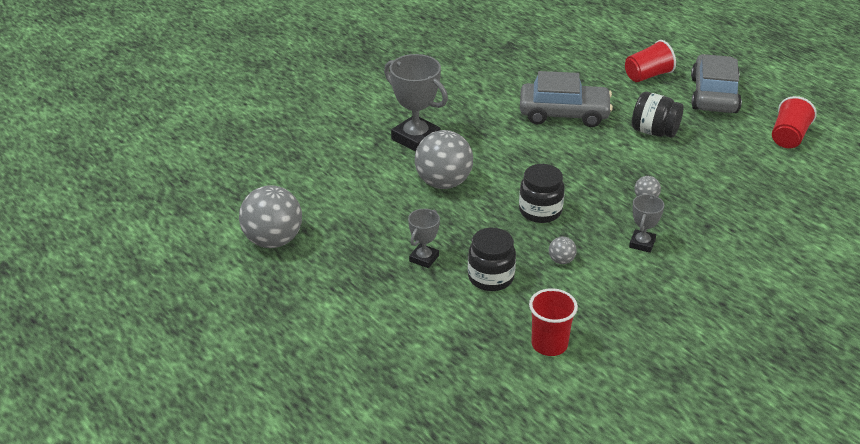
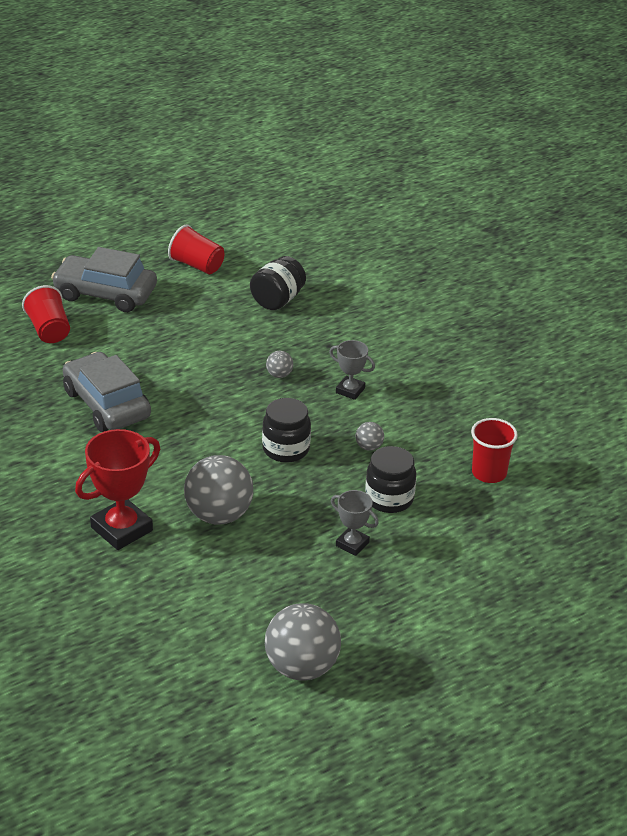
camera: 85 degrees left, 0 degrees up
grey trophy [384,54,448,152] -> red trophy [75,429,160,550]
grey car [520,71,613,127] -> grey car turned 45 degrees counterclockwise [63,352,151,432]
black jar [632,92,684,138] -> black jar moved to [250,256,306,310]

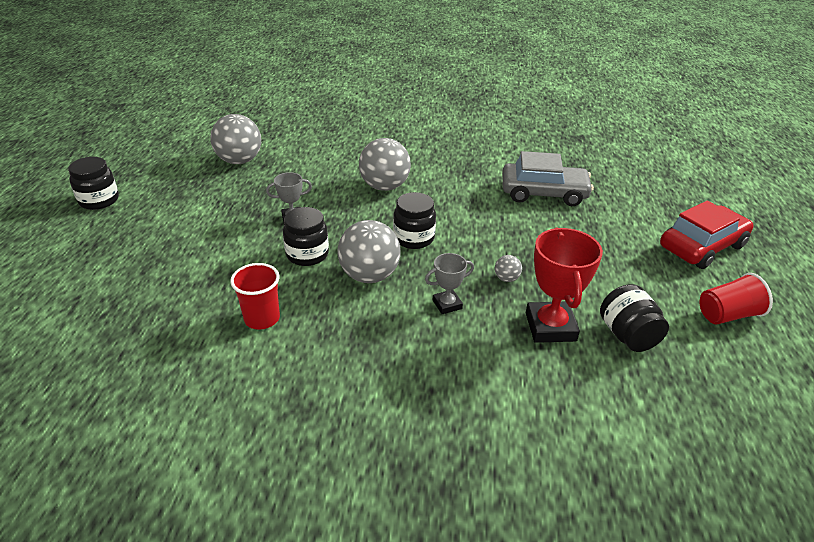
camera: 130 degrees right, 0 degrees up
red cup [22,285,70,343] -> none
grey car [51,247,157,312] -> red car [660,201,753,269]
red trophy [75,429,160,550] -> red trophy moved to [526,227,603,343]
grey ball [356,422,384,451] -> grey ball [337,220,401,283], size x2.28
none -> black jar [68,157,119,210]

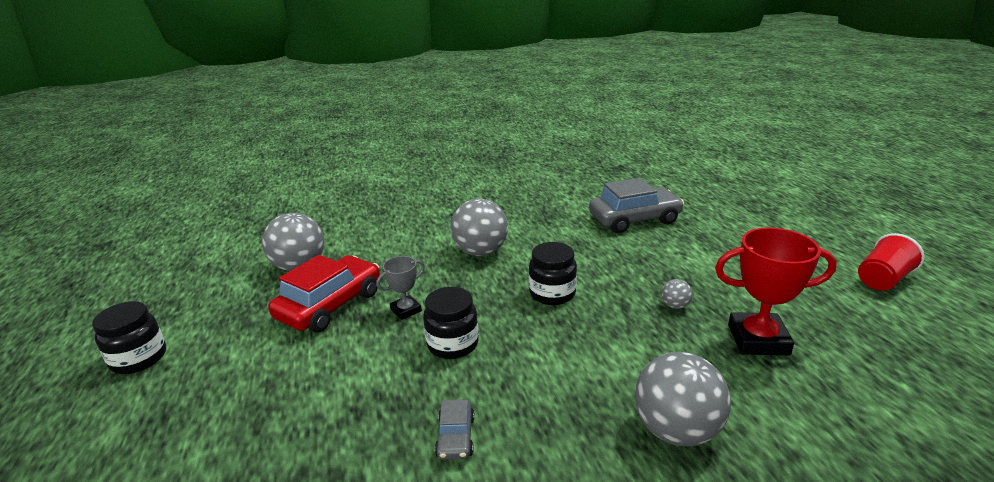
camera: 20 degrees left, 10 degrees down
red cup [230,263,280,330] -> grey car [435,400,475,460]
grey ball [337,220,401,283] -> grey ball moved to [635,352,731,447]
grey trophy [425,253,474,314] -> none
red trophy [526,227,603,343] -> red trophy turned 60 degrees counterclockwise [715,227,837,355]
black jar [600,284,669,352] -> none
red car [660,201,753,269] -> red car moved to [269,255,380,333]

